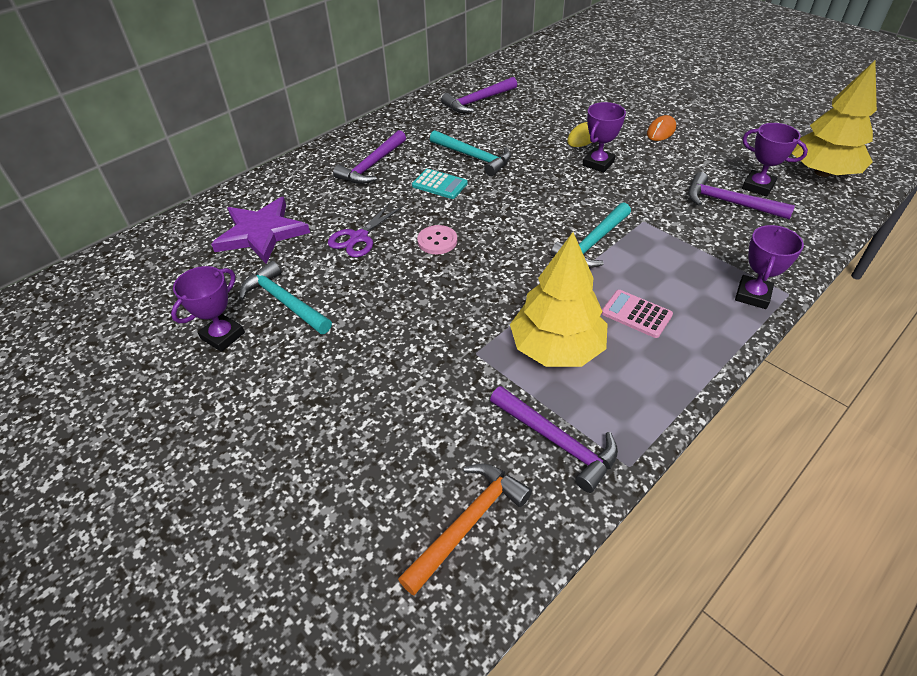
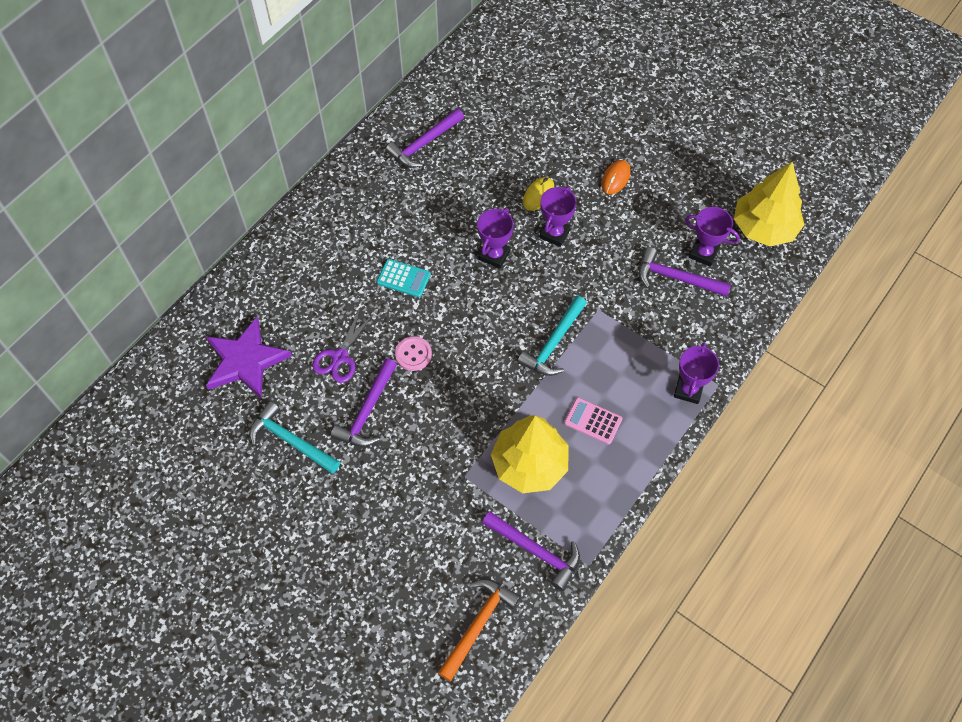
camera: 10 degrees left, 15 degrees up
purple trophy [171,266,245,352] -> purple trophy moved to [477,208,514,269]
purple hammer [333,130,406,184] -> purple hammer moved to [331,358,397,447]
turquoise hammer [430,130,511,176] -> none

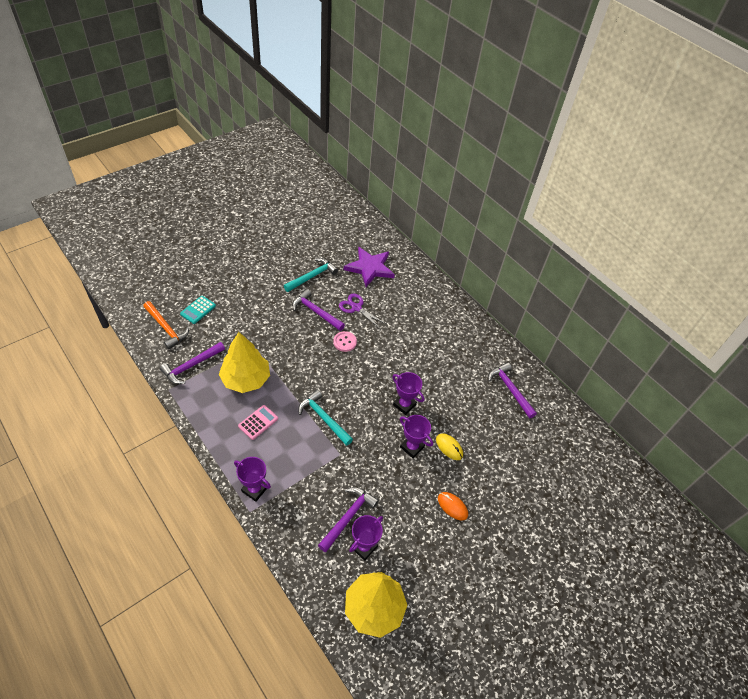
camera: 100 degrees right, 10 degrees down
turquoise calculator [377,259,431,297] -> turquoise calculator moved to [180,296,216,324]

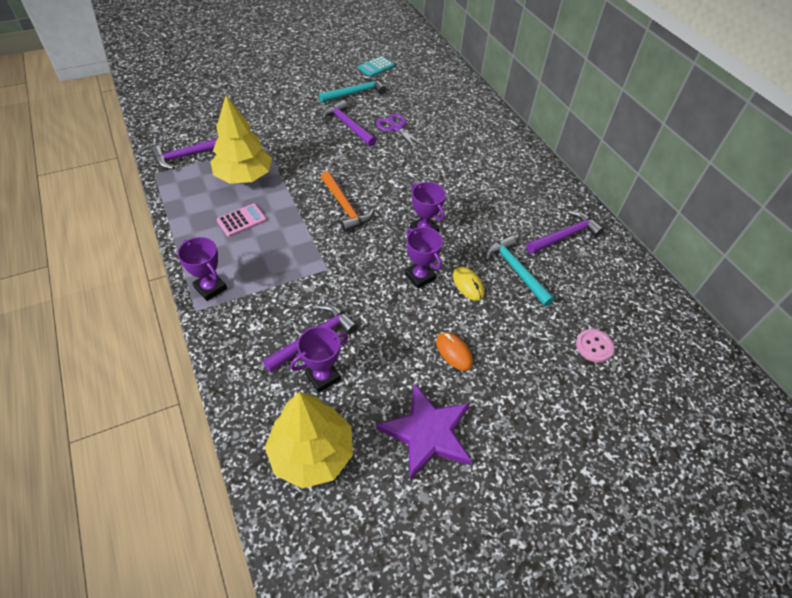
camera: 15 degrees right, 0 degrees up
orange hammer [143,301,189,349] -> orange hammer moved to [321,171,374,232]
turquoise calculator [180,296,216,324] -> turquoise calculator moved to [358,56,394,76]
turquoise hammer [298,390,353,446] -> turquoise hammer moved to [485,235,554,306]
pink button [333,331,357,352] -> pink button moved to [576,329,614,362]
purple star [344,247,395,287] -> purple star moved to [376,383,472,480]
purple hammer [488,362,537,418] -> purple hammer turned 75 degrees clockwise [526,211,604,254]

